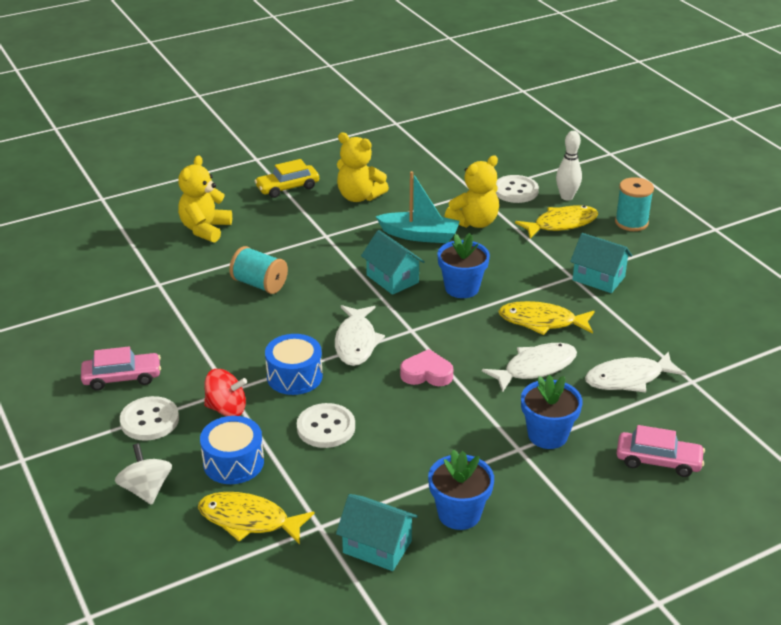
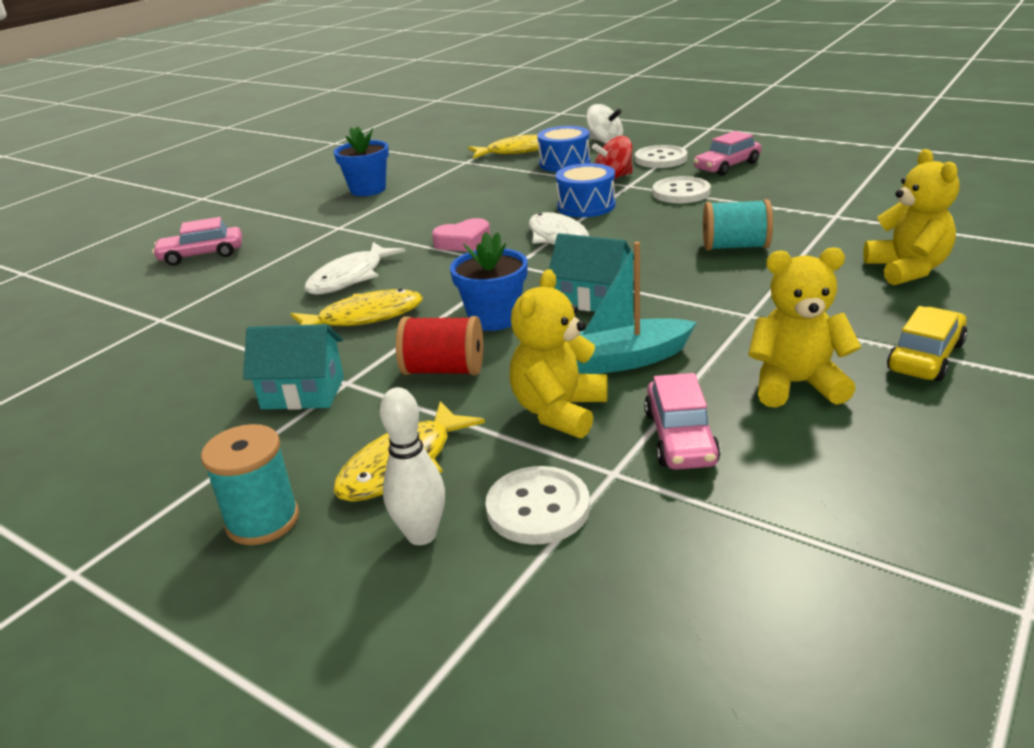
camera: 155 degrees right, 5 degrees down
white button [297,403,355,448] -> white button moved to [652,176,711,203]
turquoise house [336,494,418,571] -> none
blue flower pot [521,375,583,449] -> none
white fish [585,351,686,393] -> none
none -> red spool [396,316,483,375]
none -> pink car [644,373,720,470]

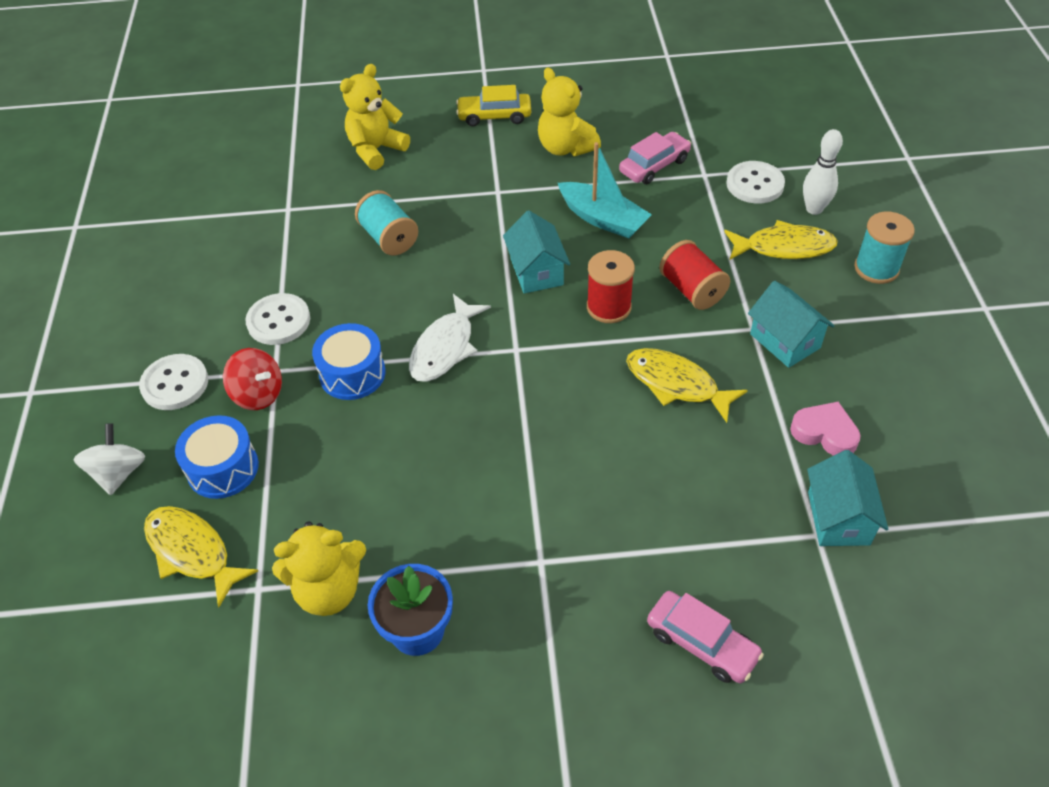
camera: 130 degrees left, 20 degrees up
white fish [304,242,406,294] -> none
pink heart [432,218,490,252] -> pink heart moved to [790,402,861,456]
blue flower pot [450,232,528,331] -> red spool [587,250,635,323]
yellow teddy bear [510,269,608,438] -> yellow teddy bear moved to [272,521,366,616]
pink car [694,131,762,176] -> none
none -> turquoise house [807,450,888,546]

